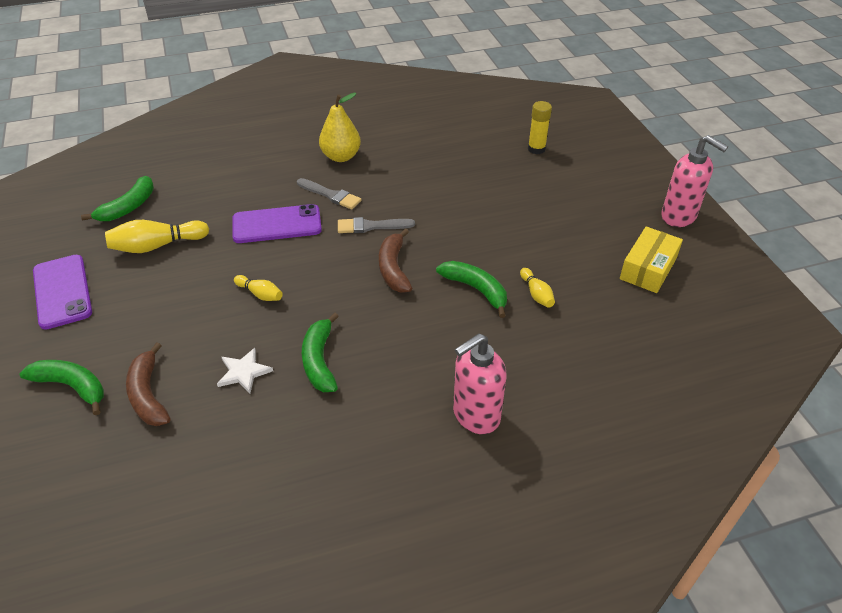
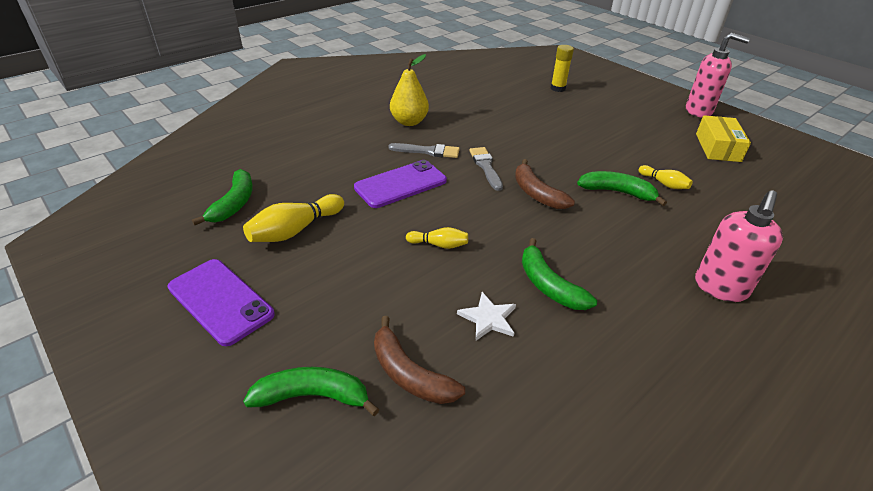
camera: 25 degrees left, 5 degrees down
grey brush [338,217,415,233] -> grey brush turned 105 degrees clockwise [469,147,503,191]

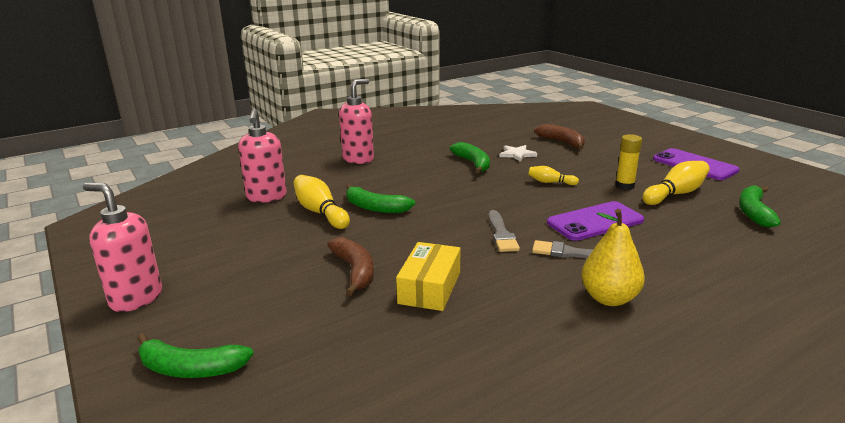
camera: 170 degrees left, 15 degrees down
green banana [243,367,380,416] -> green banana moved to [137,333,254,378]
brown banana [515,159,575,209] -> brown banana moved to [327,237,374,296]
yellow glue stick [551,45,574,92] -> yellow glue stick moved to [615,134,642,190]
yellow bowling pin [639,165,693,189] -> yellow bowling pin [293,175,350,229], size x1.74
yellow box [696,115,751,162] -> yellow box moved to [396,242,461,311]
none -> pink soap dispenser [238,108,287,203]

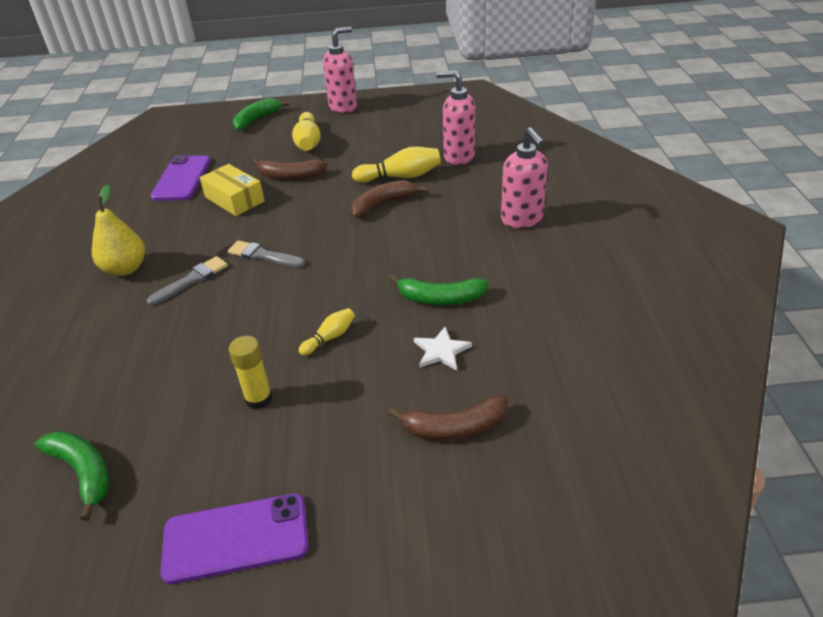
camera: 120 degrees right, 15 degrees up
green banana [346,184,415,213] -> brown banana [351,180,427,218]
purple phone [547,201,644,241] -> purple phone moved to [150,155,211,201]
yellow bowling pin [642,161,710,205] -> yellow bowling pin moved to [292,112,321,151]

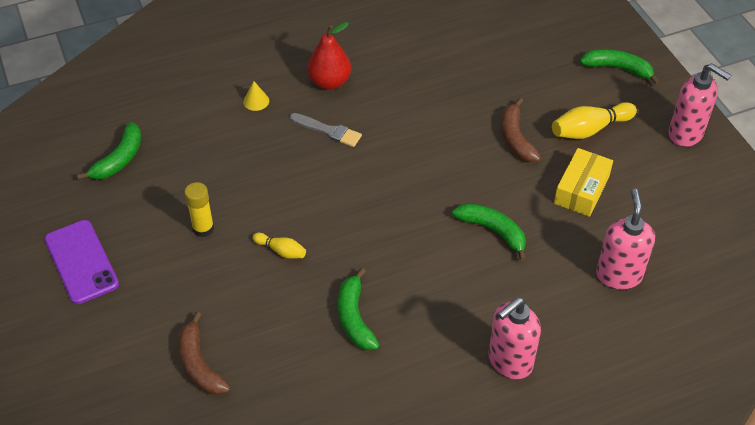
camera: 70 degrees right, 10 degrees up
yellow pear [92,184,145,276] -> red pear [307,22,351,90]
purple phone [150,155,211,201] -> none
yellow box [200,164,265,216] -> yellow box moved to [554,148,613,217]
grey brush [228,240,305,267] -> none
brown banana [351,180,427,218] -> green banana [452,203,526,261]
yellow bowling pin [352,147,441,183] -> none
white star [414,327,472,371] -> none
none -> yellow cone [243,81,269,111]

